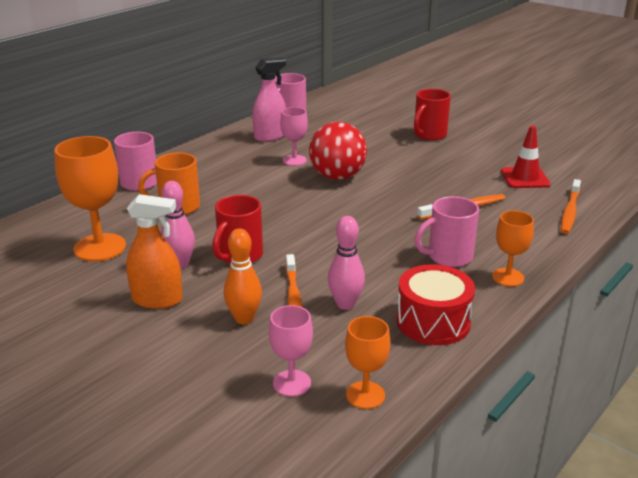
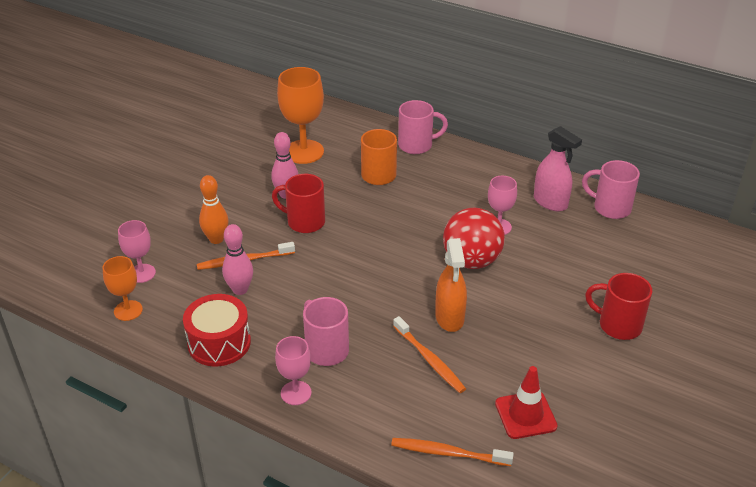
camera: 80 degrees right, 10 degrees up
orange spray bottle [126,194,183,309] -> orange spray bottle moved to [435,238,467,332]
orange goblet [492,211,534,286] -> pink goblet [275,336,312,405]

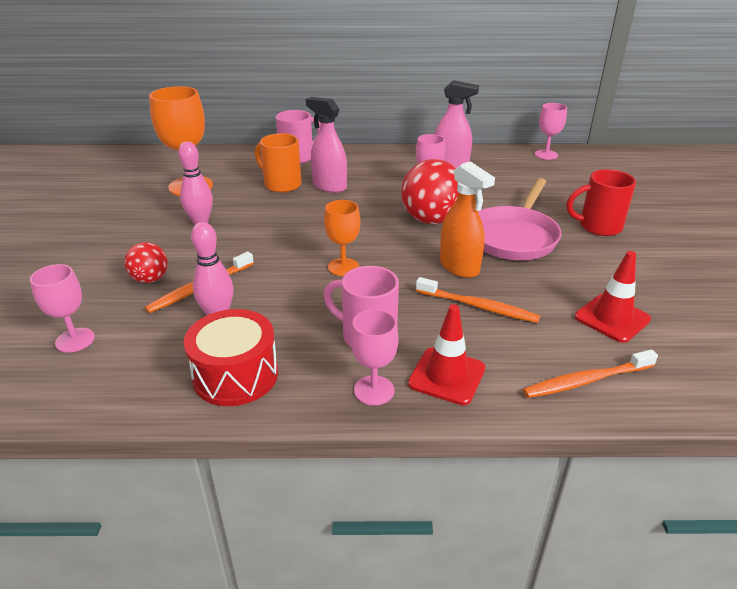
camera: 30 degrees left, 5 degrees down
orange goblet [102,256,143,321] -> orange goblet moved to [324,200,360,276]
orange bowling pin [199,175,229,244] -> red ball [124,242,168,283]
red mug [272,174,325,233] -> none
pink mug [582,160,640,219] -> none
none -> pink spray bottle [306,97,347,193]
none -> red traffic cone [408,304,485,405]
none -> pink pan [478,178,562,260]
none -> pink goblet [535,103,567,160]

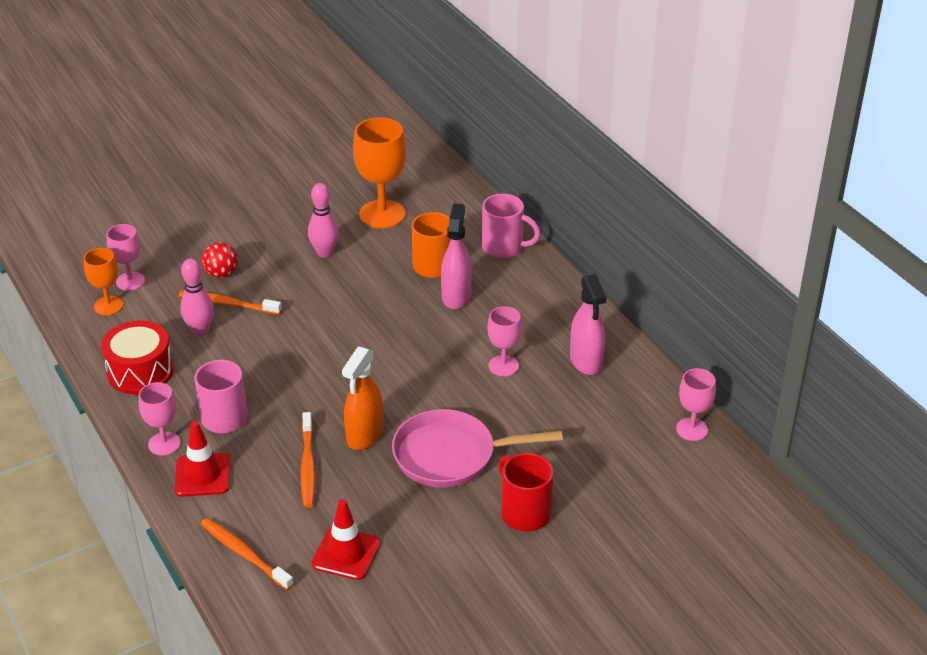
camera: 60 degrees right, 5 degrees up
orange goblet [324,200,360,276] -> orange goblet moved to [84,248,123,315]
red ball [401,159,459,224] -> none

